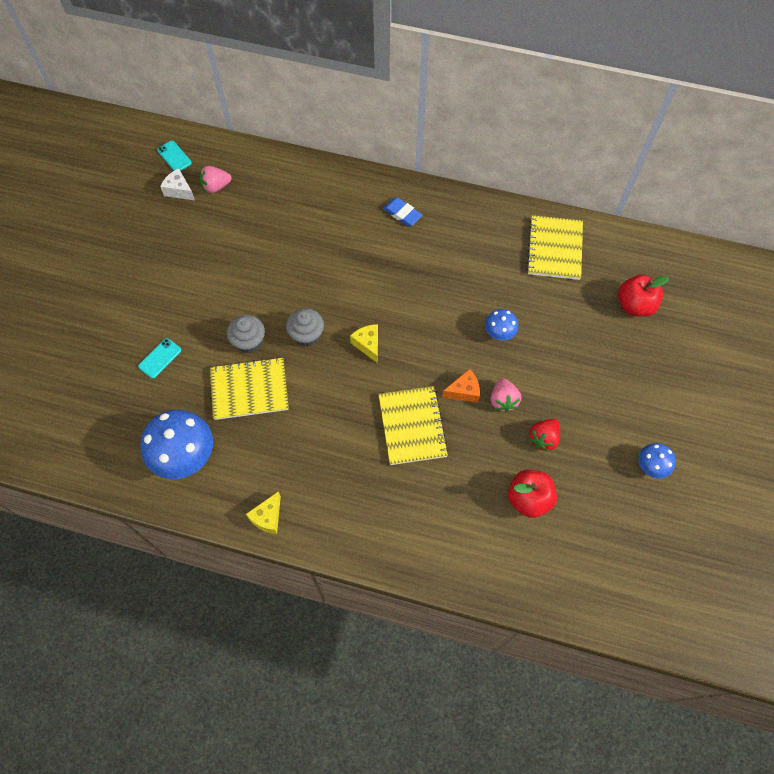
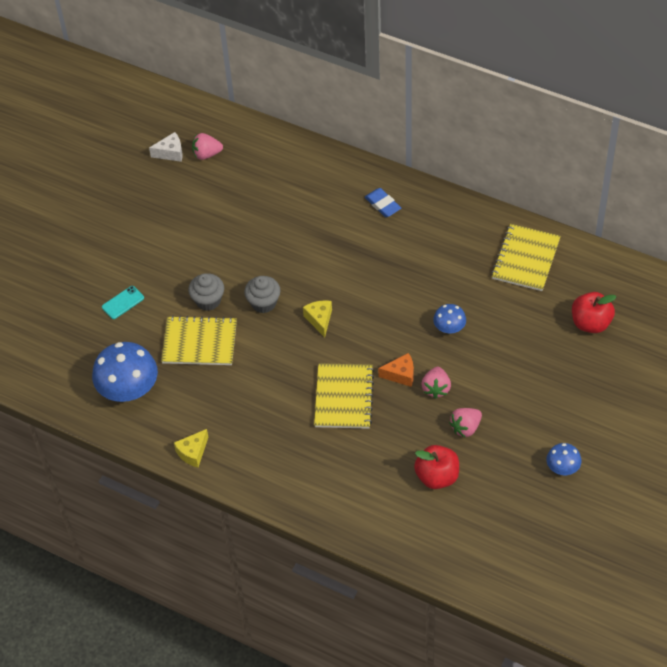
camera: 15 degrees right, 10 degrees down
turquoise phone [157,141,192,171] -> none
white cheese [160,168,195,200] -> white cheese turned 120 degrees clockwise [149,132,182,162]
red strawberry [528,419,560,452] -> pink strawberry [449,408,482,438]

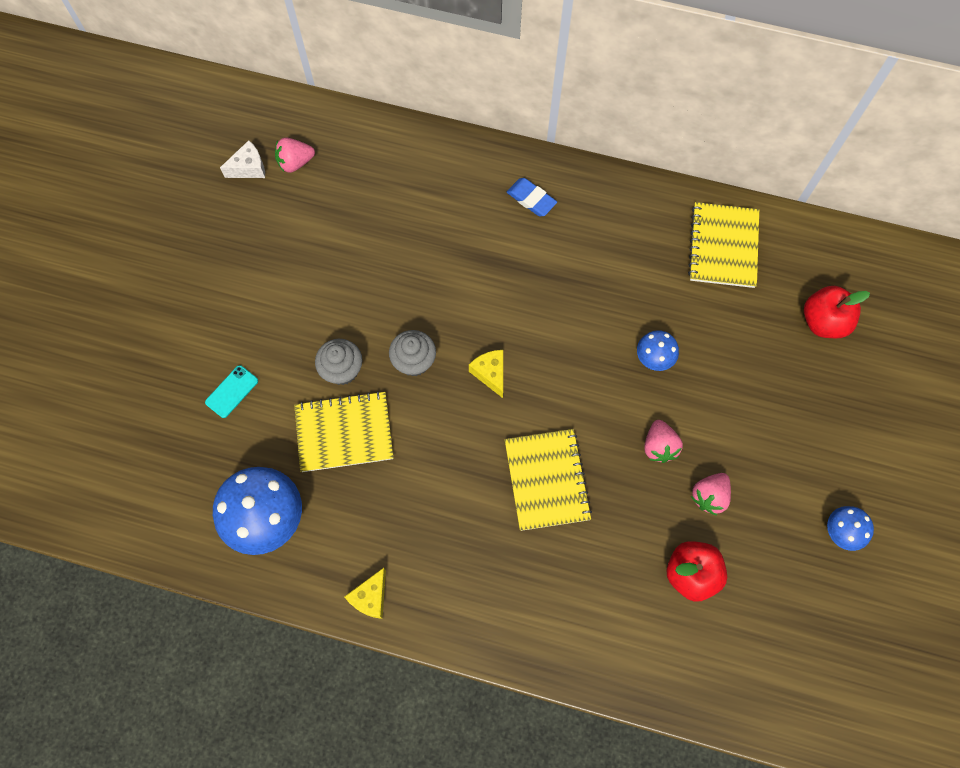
camera: 15 degrees left, 15 degrees up
orange cheese [378,353,414,387] -> none

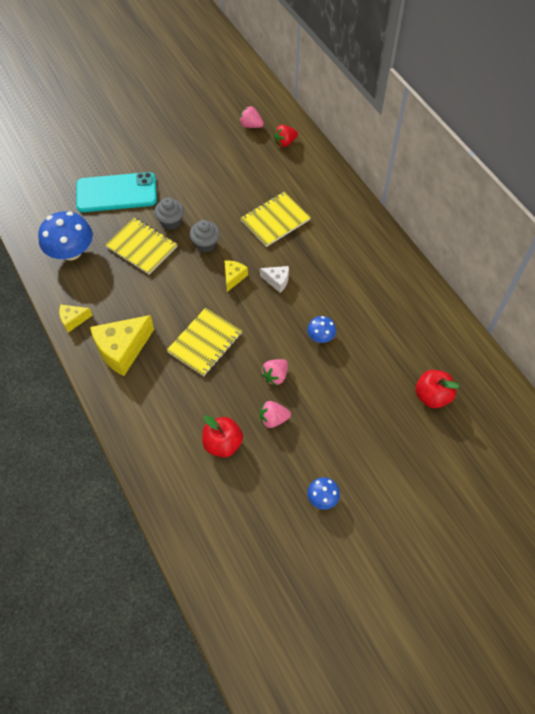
camera: 45 degrees right, 10 degrees down
turquoise phone [205,365,258,418] -> turquoise phone [76,172,157,212], size x2.48
white cheese [220,140,265,178] -> white cheese moved to [260,266,289,293]
blue eraser [507,178,557,216] -> none
yellow notebook [688,202,759,288] -> yellow notebook moved to [240,192,311,247]
none -> yellow cheese [90,315,154,376]
none -> red strawberry [273,125,298,147]

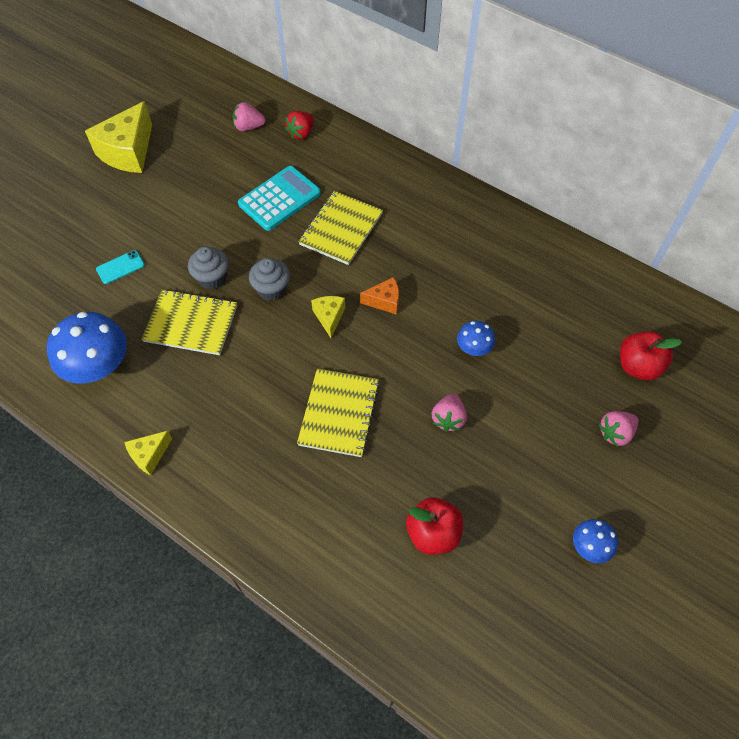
camera: 25 degrees left, 0 degrees up
turquoise phone [76,172,157,212] -> turquoise phone [96,250,145,284], size x0.40
yellow cheese [90,315,154,376] -> yellow cheese moved to [85,101,152,173]
white cheese [260,266,289,293] -> orange cheese [360,277,399,314]
pink strawberry [260,401,291,428] -> pink strawberry moved to [599,411,639,447]
none -> turquoise calculator [238,166,321,231]

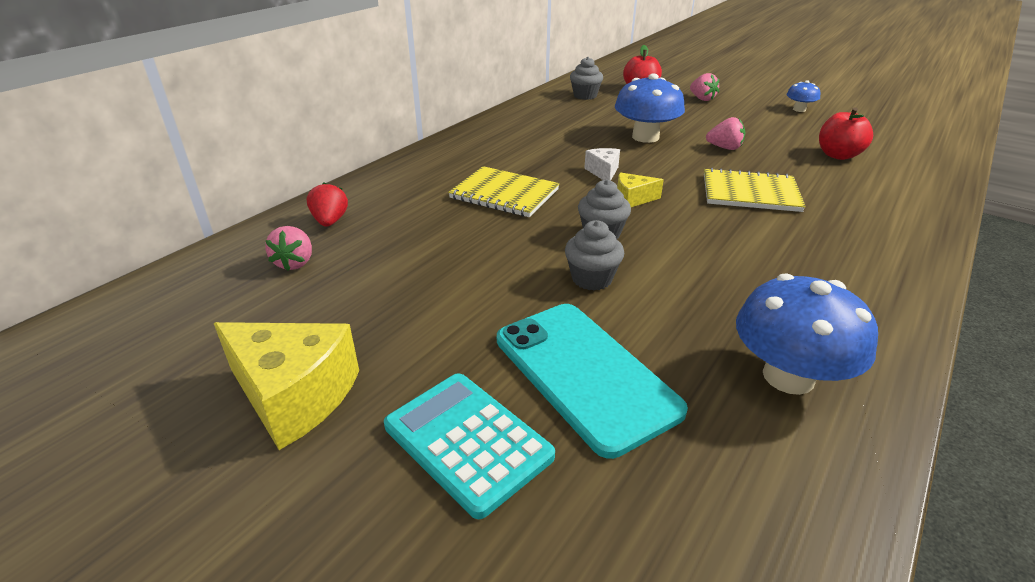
camera: 90 degrees left, 25 degrees down
turquoise phone [96,250,145,284] -> turquoise phone [497,304,688,459], size x2.48
yellow cheese [125,431,172,475] -> none
yellow notebook [141,289,237,355] -> none
turquoise calculator [238,166,321,231] -> turquoise calculator moved to [384,373,555,519]
red strawberry [285,111,314,140] -> red strawberry turned 135 degrees counterclockwise [307,182,348,227]
orange cheese [360,277,399,314] -> white cheese [584,148,620,181]
blue mushroom [457,321,495,356] -> blue mushroom [615,73,685,143], size x1.95
none -> grey cupcake [570,57,603,100]

